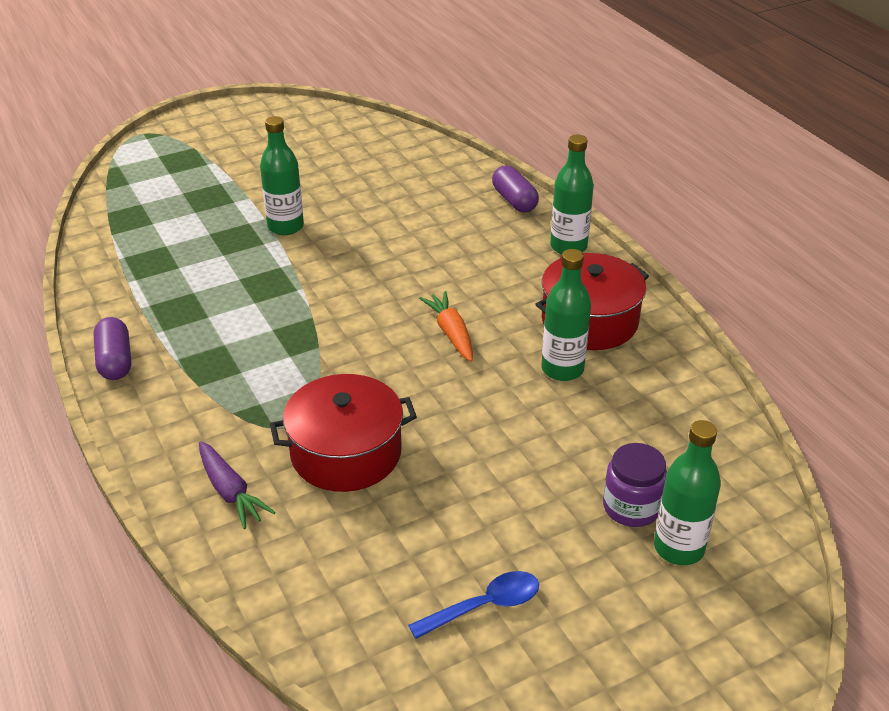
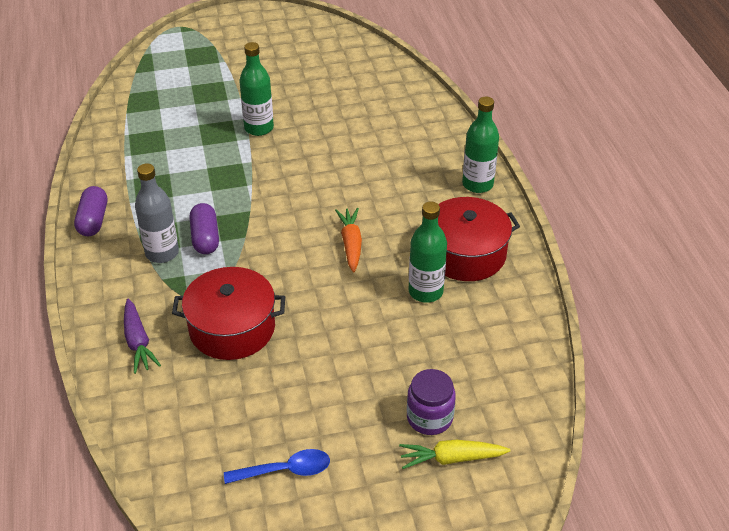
camera: 15 degrees right, 5 degrees up
purple capsule [492,166,539,213] -> purple capsule moved to [190,203,219,254]
green bottle [654,420,721,565] -> yellow carrot [399,440,511,469]
none -> grey bottle [135,163,179,263]

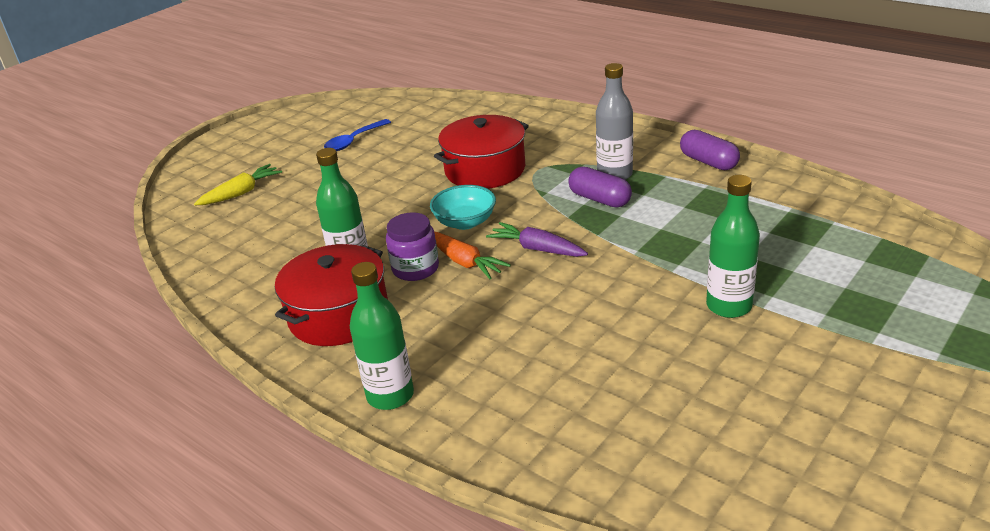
camera: 145 degrees right, 10 degrees down
purple carrot [124,298,161,374] -> purple carrot moved to [486,222,588,257]
purple jar [407,369,456,435] -> purple jar moved to [386,212,439,281]
none -> turquoise bowl [430,185,496,230]

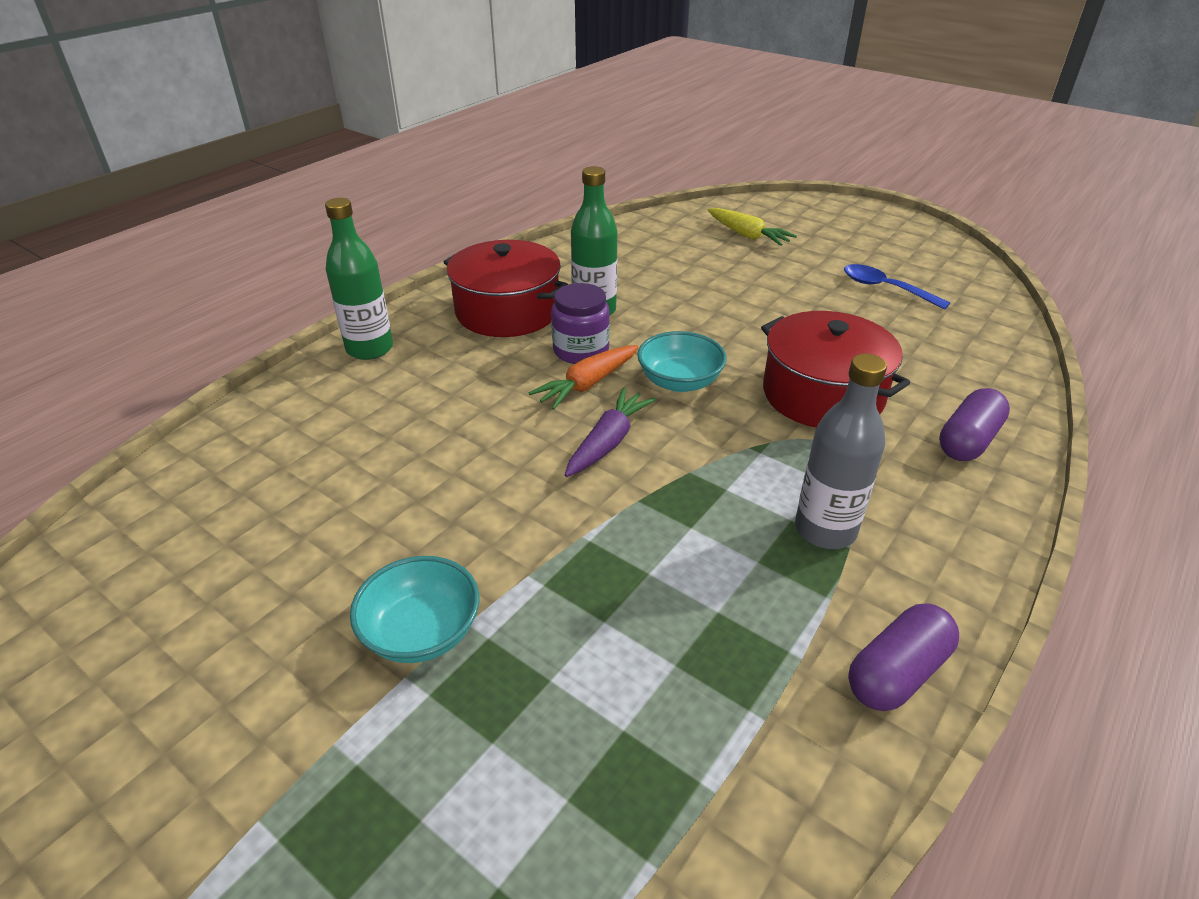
camera: 85 degrees right, 5 degrees up
purple capsule [568,167,632,207] -> purple capsule moved to [939,388,1010,461]
green bottle [706,175,760,318] -> turquoise bowl [350,556,480,663]

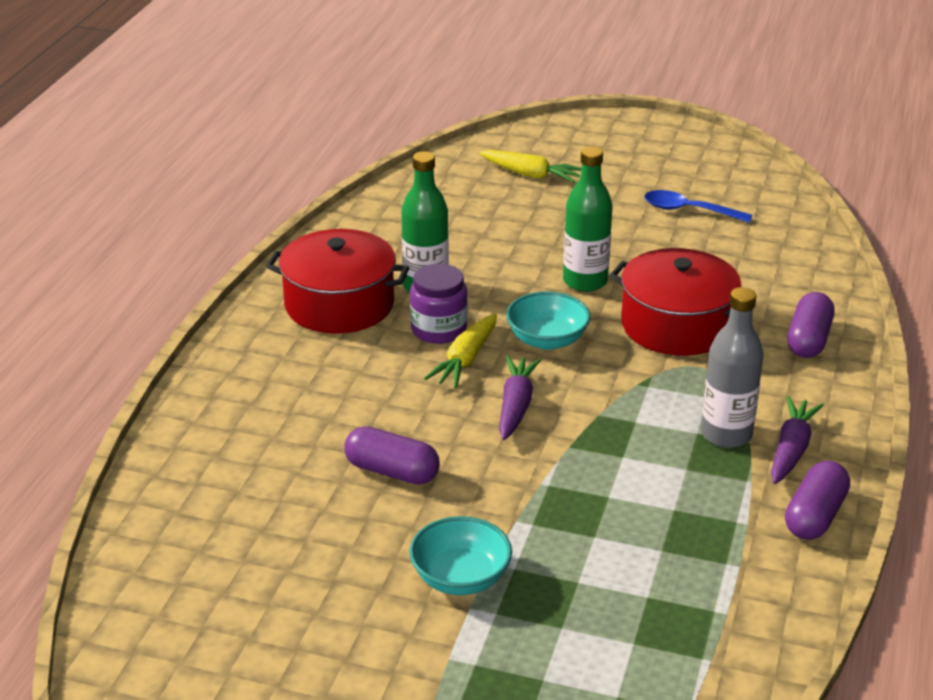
camera: 20 degrees left, 5 degrees down
green bottle [325,198,393,360] -> green bottle moved to [563,146,613,292]
orange carrot [529,345,639,410] -> yellow carrot [424,314,497,388]
none -> purple capsule [344,426,440,485]
none -> purple carrot [771,396,824,484]

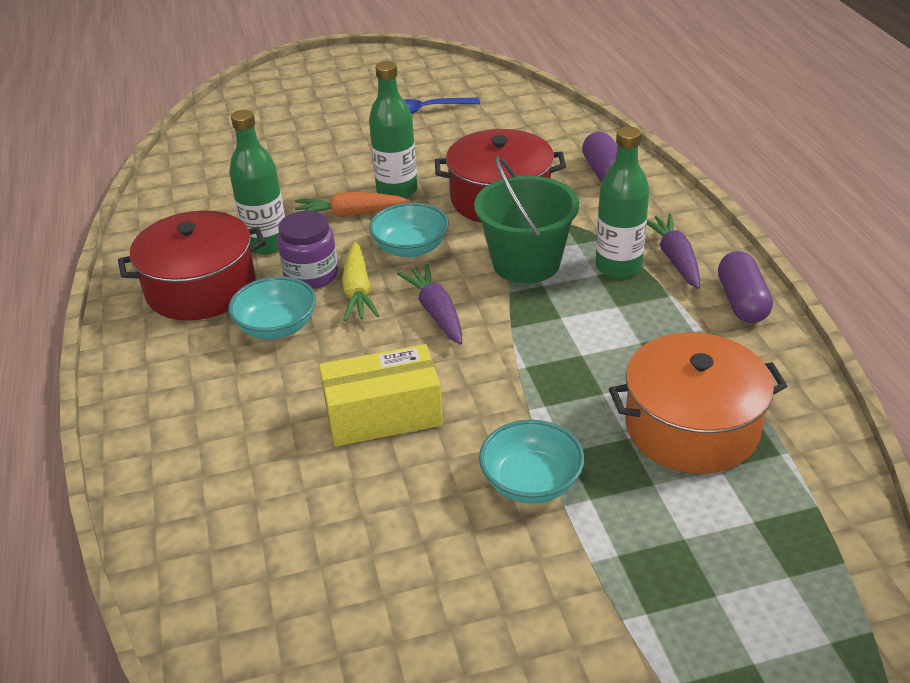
camera: 30 degrees left, 5 degrees up
purple capsule [344,426,440,485] -> yellow box [319,344,443,447]
yellow carrot [479,150,582,183] -> none
grey bottle [701,287,763,448] -> green bottle [596,127,650,278]
none -> turquoise bowl [228,276,316,339]
none -> orange carrot [295,192,411,217]
none -> green bucket [474,156,579,284]
none -> orange pot [609,332,787,474]

